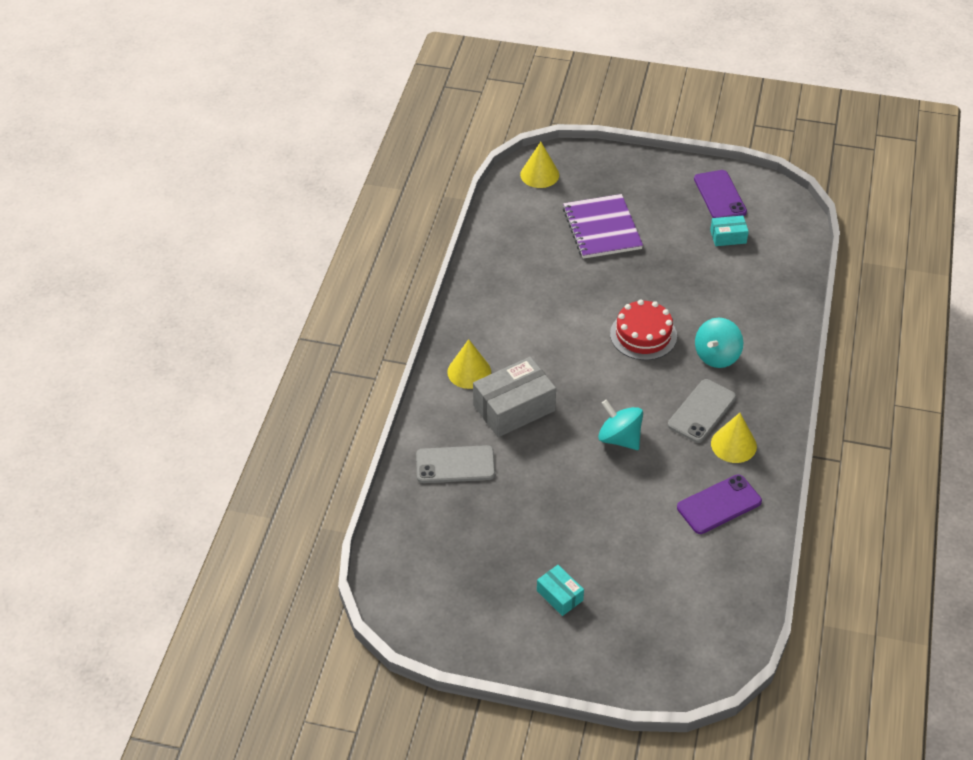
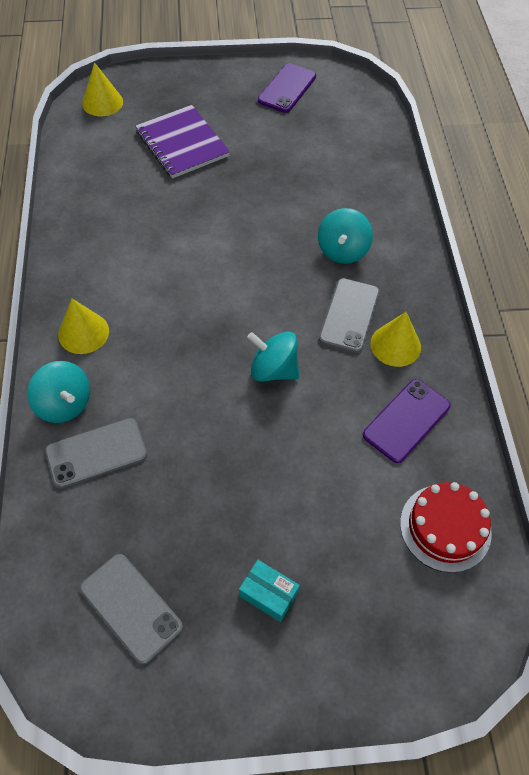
camera: 20 degrees left, 10 degrees up
grey box [473,357,556,437] -> none
red cake [610,299,677,360] -> red cake moved to [400,482,492,573]
purple phone [694,170,747,218] -> purple phone turned 60 degrees clockwise [258,63,316,113]
turquoise box [710,215,749,246] -> none
none -> turquoise spinning top [27,361,90,423]
none -> grey phone [80,554,183,664]

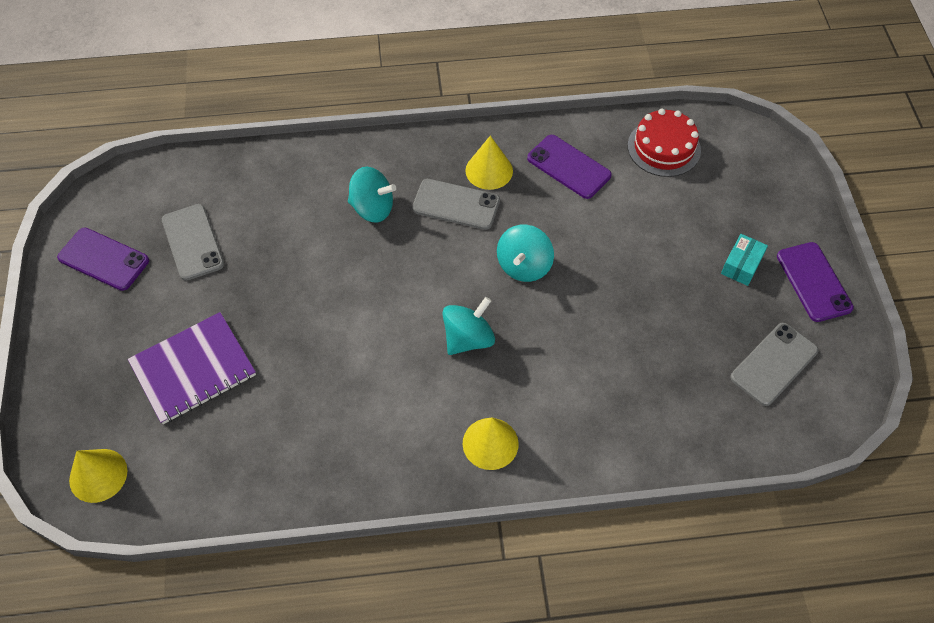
camera: 90 degrees left, 0 degrees up
turquoise spinning top [27,361,90,423] -> turquoise spinning top moved to [443,297,495,355]
grey phone [45,418,147,488] -> grey phone moved to [162,204,225,281]
none -> purple phone [777,242,854,322]

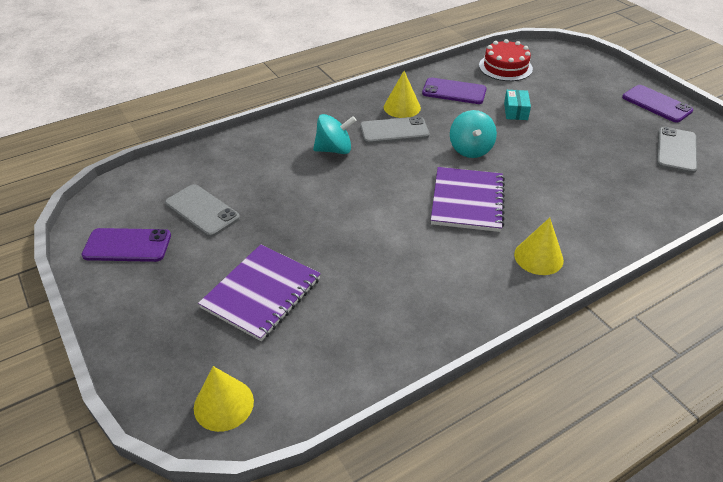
camera: 25 degrees left, 15 degrees down
turquoise spinning top [443,297,495,355] -> purple notebook [431,167,505,232]
turquoise box [721,234,768,286] -> turquoise box moved to [504,90,531,120]

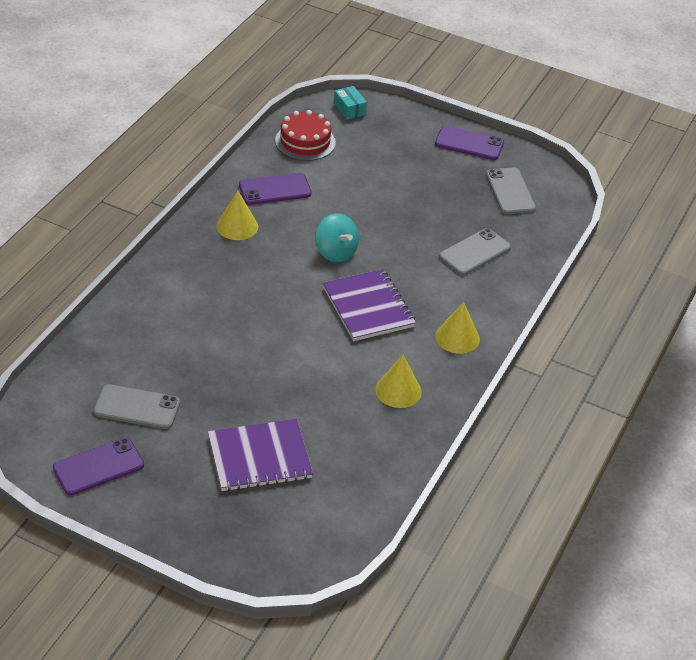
camera: 35 degrees left, 0 degrees up
yellow cone [194,366,254,432] -> yellow cone moved to [375,355,422,408]
purple notebook [198,244,321,341] -> purple notebook turned 75 degrees clockwise [208,419,313,492]
turquoise spinning top [313,114,357,154] -> none
grey phone [360,116,430,144] -> grey phone moved to [439,228,511,275]
turquoise box [504,90,531,120] -> turquoise box moved to [334,86,367,119]

